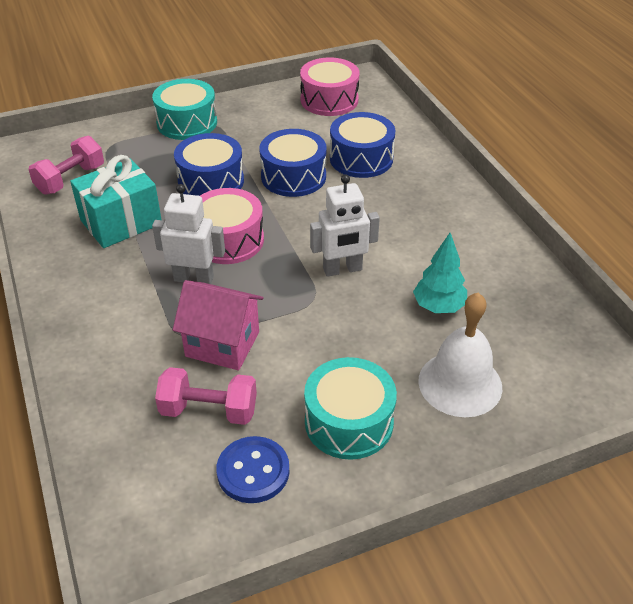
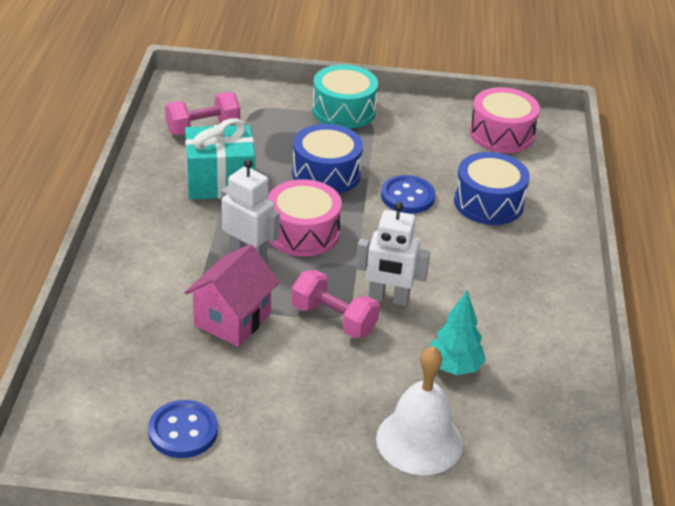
camera: 25 degrees right, 5 degrees down
pink dumbbell [155,367,257,425] -> pink dumbbell moved to [291,270,380,338]
pink house [173,280,264,370] -> pink house turned 75 degrees clockwise [184,244,280,347]
blue drum [259,129,327,197] -> blue button [381,175,436,214]
turquoise drum [304,357,397,460] -> none

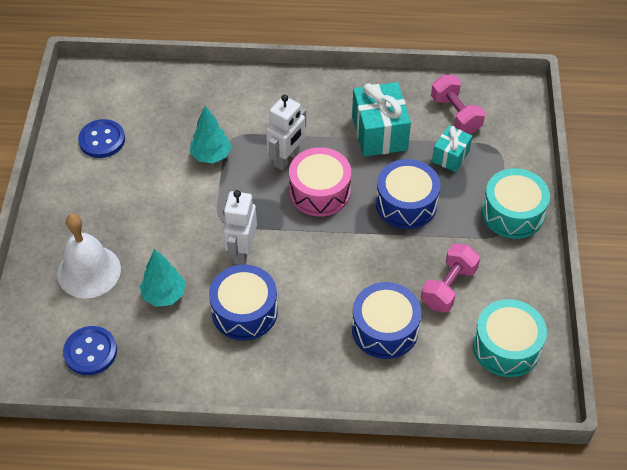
camera: 90 degrees right, 15 degrees up
pink house [184,244,280,347] -> turquoise tree [190,106,231,163]
pink dumbbell [291,270,380,338] -> pink dumbbell moved to [421,244,480,313]
blue button [381,175,436,214] -> blue button moved to [63,326,117,375]
pink drum [470,87,540,153] -> turquoise drum [473,299,547,377]
none -> blue drum [209,265,278,341]
none -> turquoise gift [432,125,472,172]

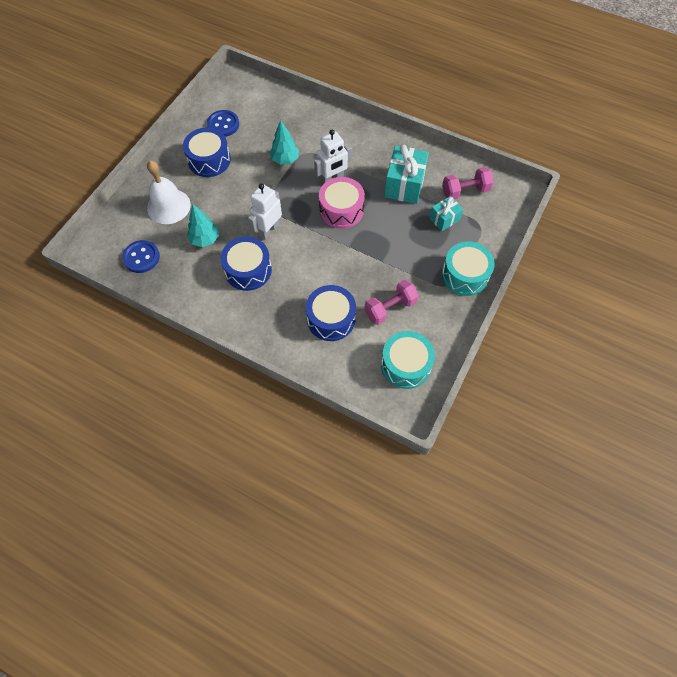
camera: 25 degrees right, 10 degrees up
blue drum [376,159,441,229] -> blue drum moved to [183,128,231,177]
pink dumbbell [431,75,485,134] -> pink dumbbell turned 75 degrees clockwise [442,167,494,200]

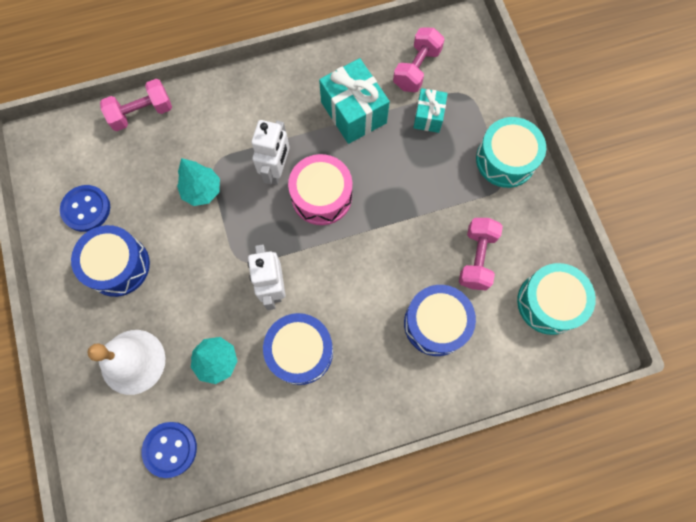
camera: 45 degrees left, 10 degrees up
none -> pink dumbbell [100,79,172,131]

